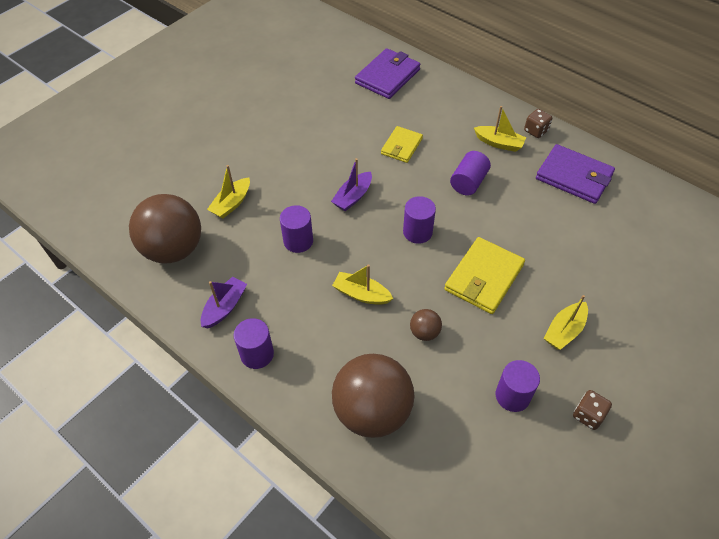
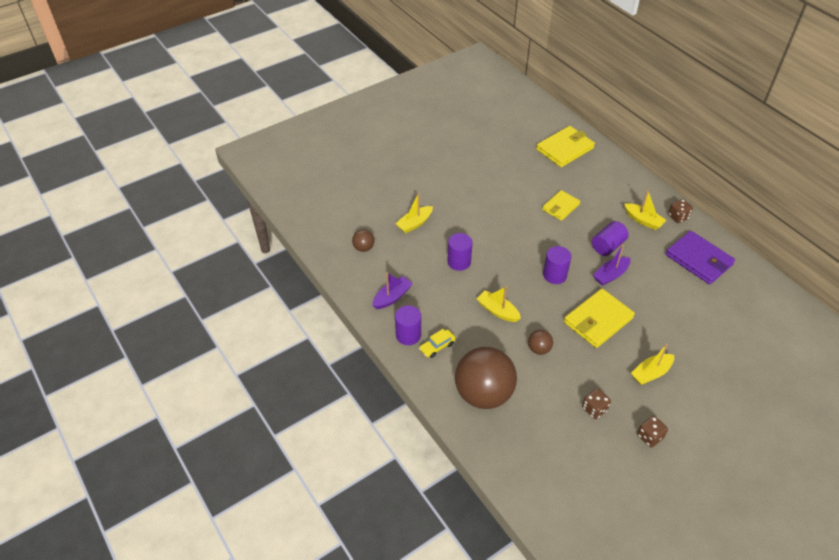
camera: 15 degrees right, 5 degrees down
brown ball [129,194,201,264] -> brown ball [352,229,374,252], size x0.43
purple boat [331,158,372,211] -> purple boat moved to [593,245,631,286]
purple wallet [355,48,421,99] -> yellow wallet [536,126,595,167]
purple cylinder [496,360,540,412] -> brown dice [582,388,611,419]
none -> yellow car [419,329,456,358]

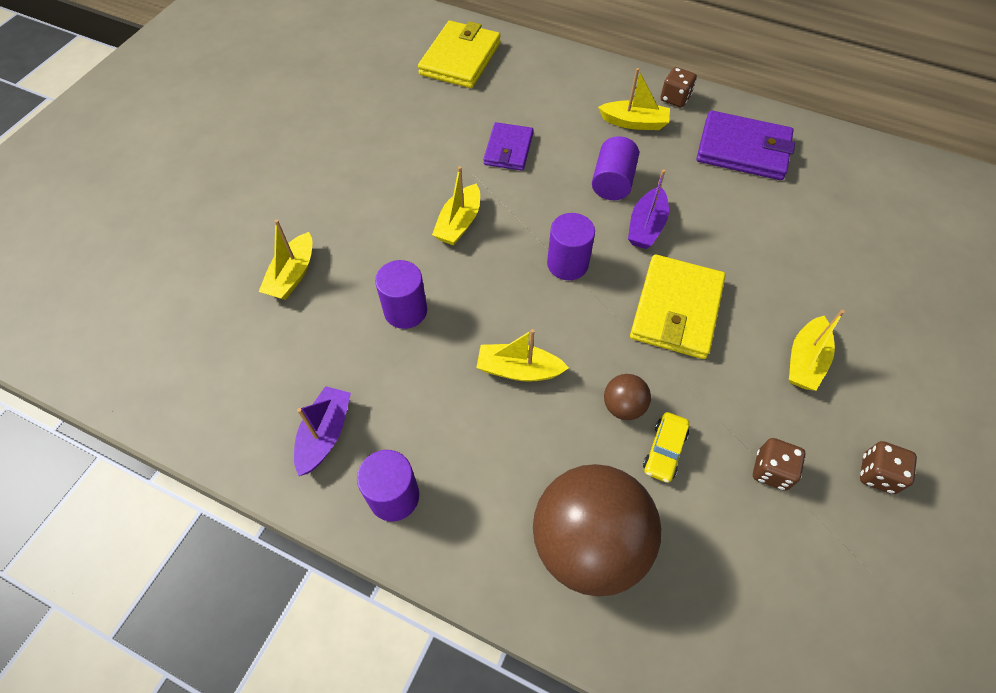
camera: 30 degrees left, 10 degrees up
brown ball [352,229,374,252] -> none
yellow car [419,329,456,358] -> yellow car moved to [643,412,689,483]
yellow wallet [542,190,580,221] -> purple wallet [483,122,533,171]
none -> yellow boat [432,166,480,246]

